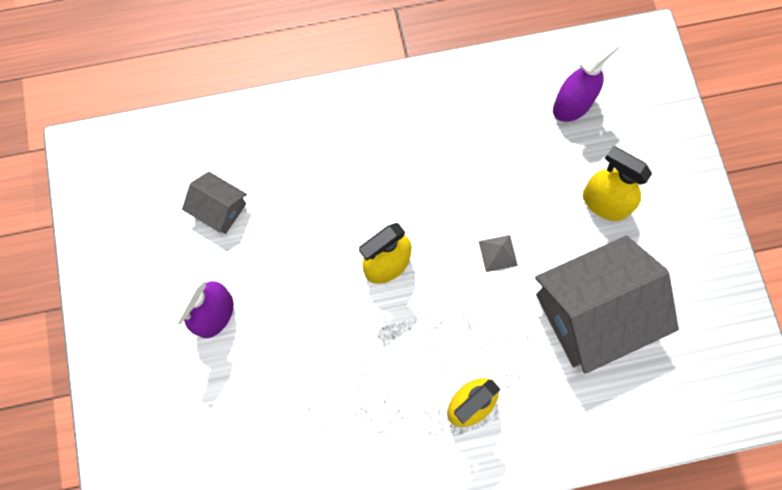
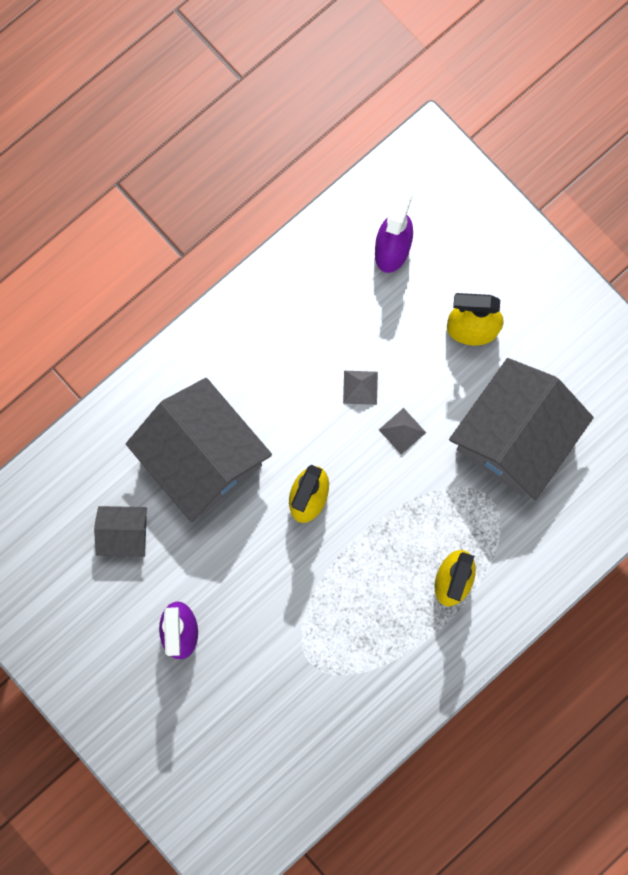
camera: 30 degrees left, 5 degrees up
none -> grey house [126,378,272,522]
none -> grey pyramid [343,371,378,405]

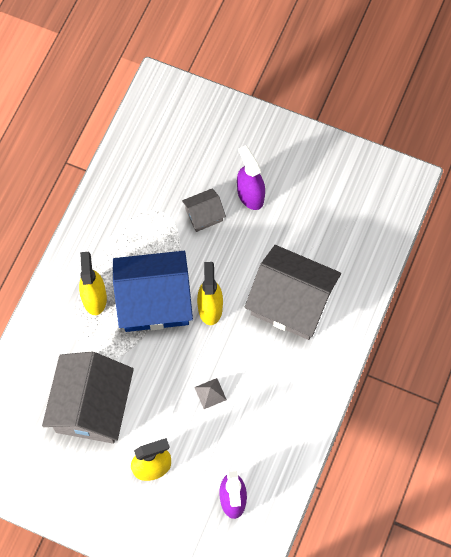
camera: 155 degrees right, 10 degrees down
grey house [94,506,147,557] -> grey house moved to [182,188,226,232]
grey pyramid [379,408,426,455] -> none
none -> blue house [113,251,193,332]

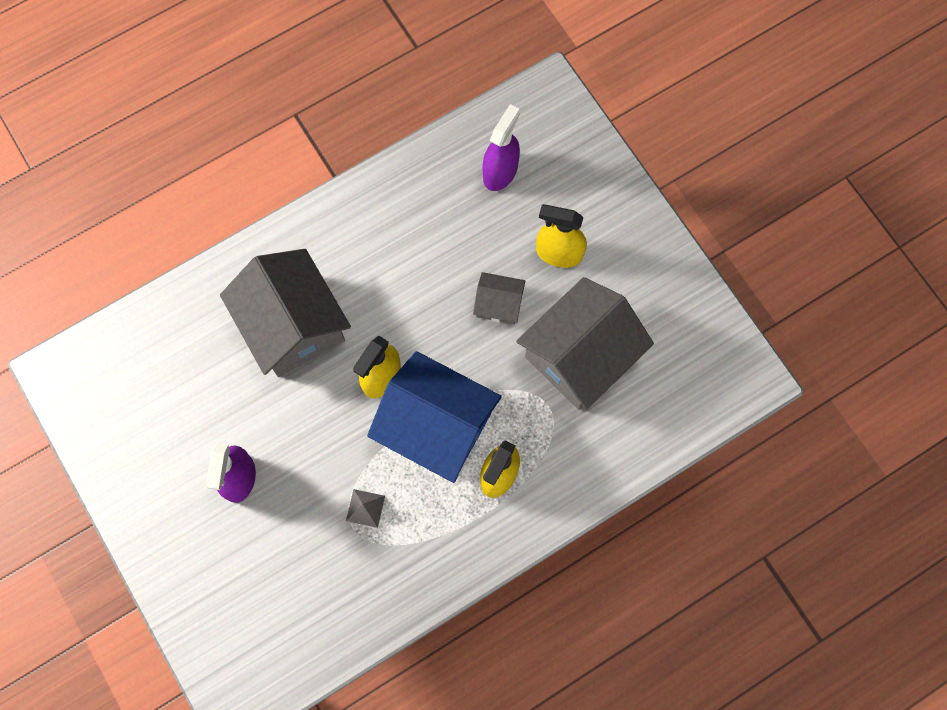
camera: 145 degrees left, 5 degrees up
grey house [182,188,226,232] -> grey house moved to [473,272,525,324]
grey pyramid [194,378,227,409] -> grey pyramid moved to [346,489,385,528]

